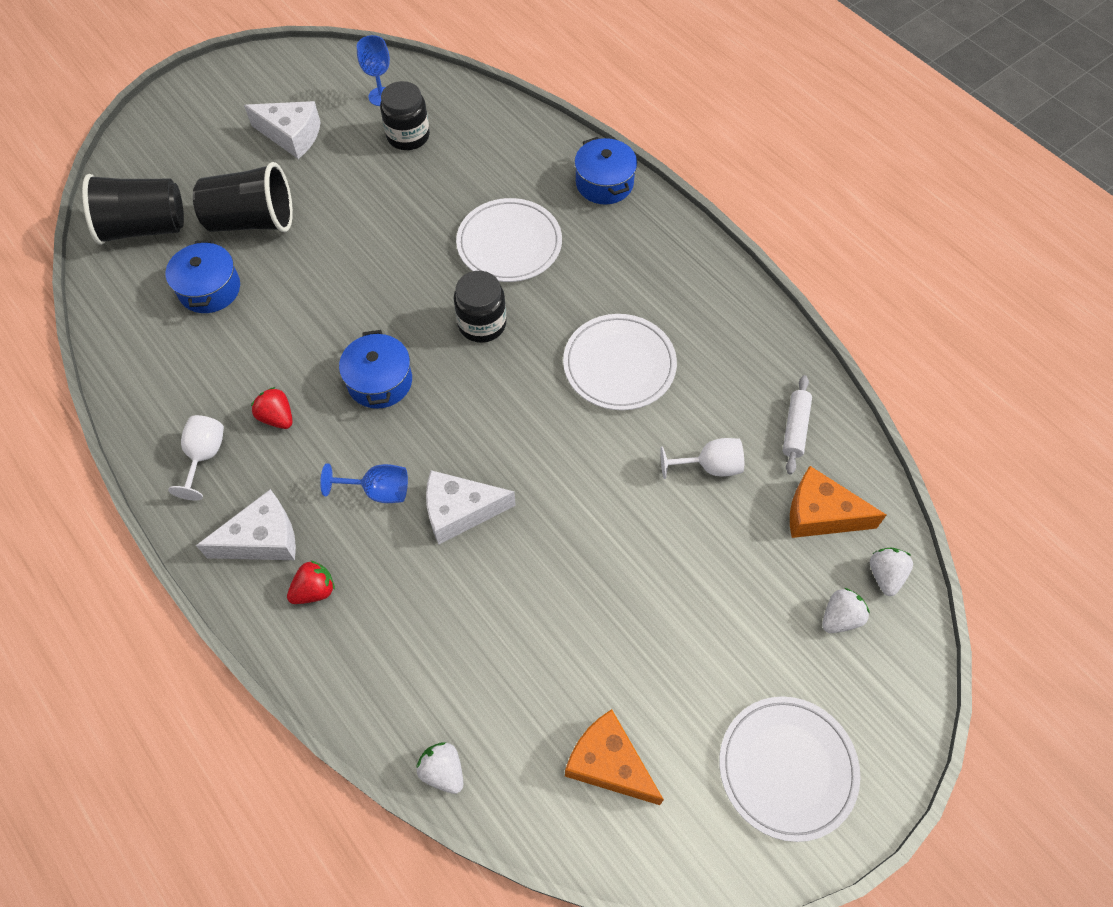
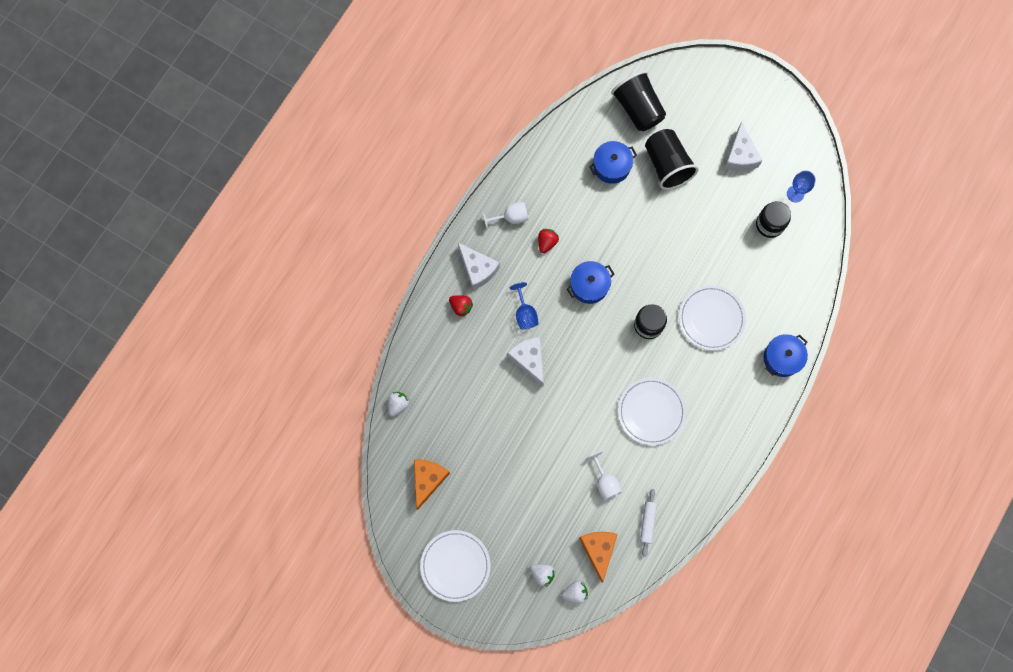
camera: 70 degrees right, 15 degrees up
white rolling pin [783,375,812,475] -> white rolling pin turned 75 degrees counterclockwise [640,489,657,557]

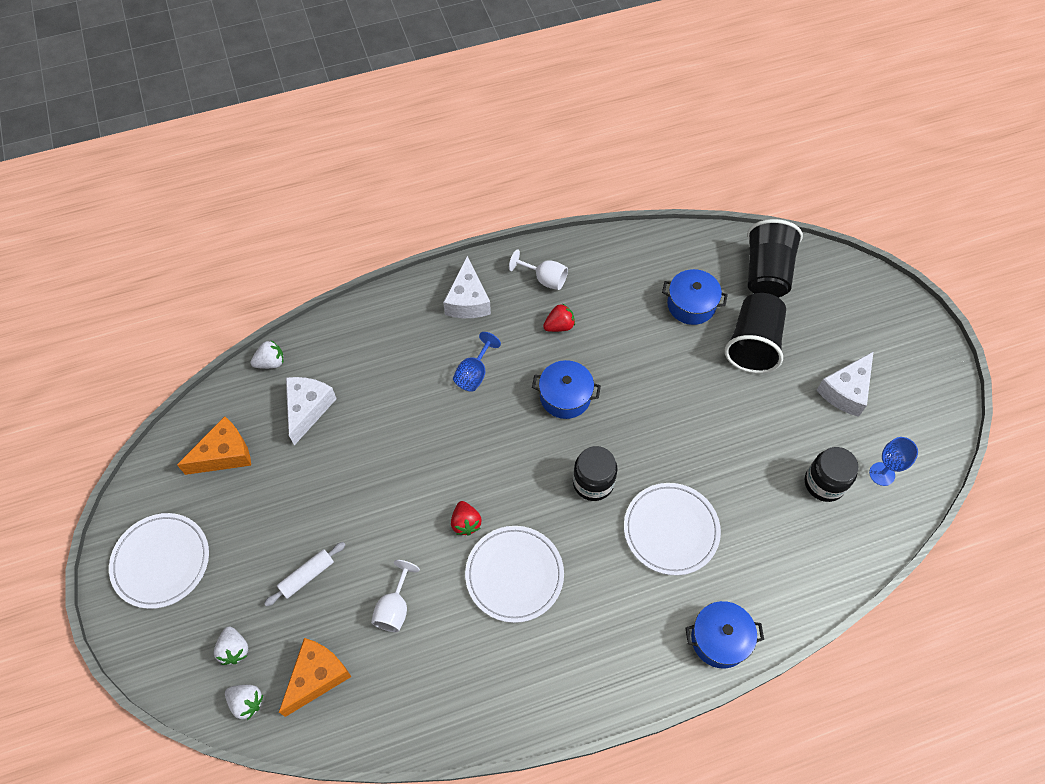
camera: 40 degrees right, 15 degrees down
red strawberry [449,295,473,317] -> red strawberry moved to [451,501,482,536]
white cheese [507,337,544,386] -> white cheese moved to [286,377,337,445]
white rolling pin [640,489,657,557] -> white rolling pin moved to [264,542,345,607]

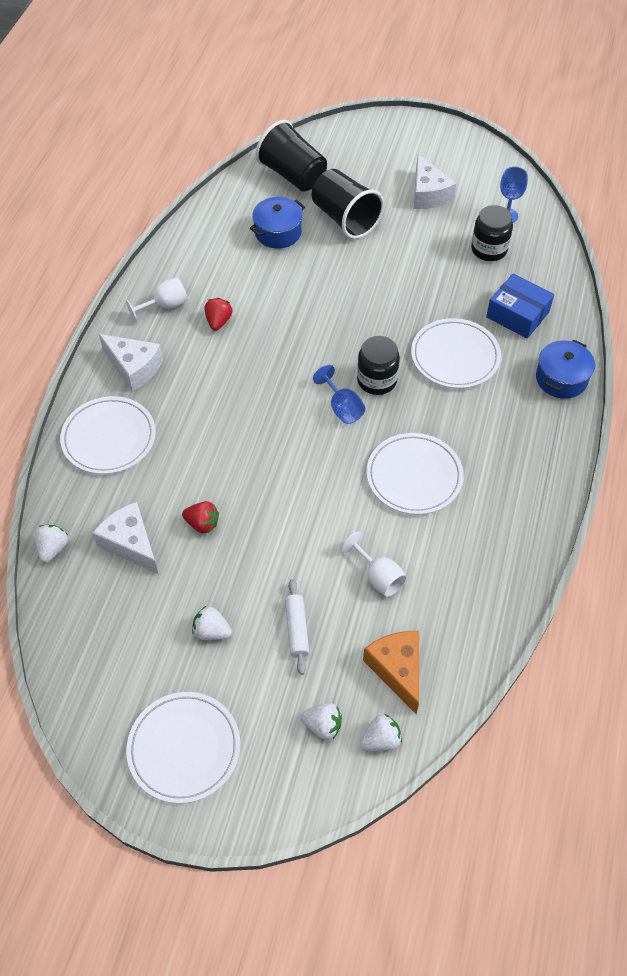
camera: 55 degrees left, 5 degrees down
orange cheese [177,416,251,475] -> none
red strawberry [451,501,482,536] -> red strawberry moved to [182,501,219,533]
blue goblet [453,332,501,392] -> blue goblet moved to [313,365,365,424]
blue pot [532,360,601,419] -> none
none -> white plate [60,396,156,474]
none -> white strawberry [192,606,232,640]
none -> blue box [486,274,554,339]

